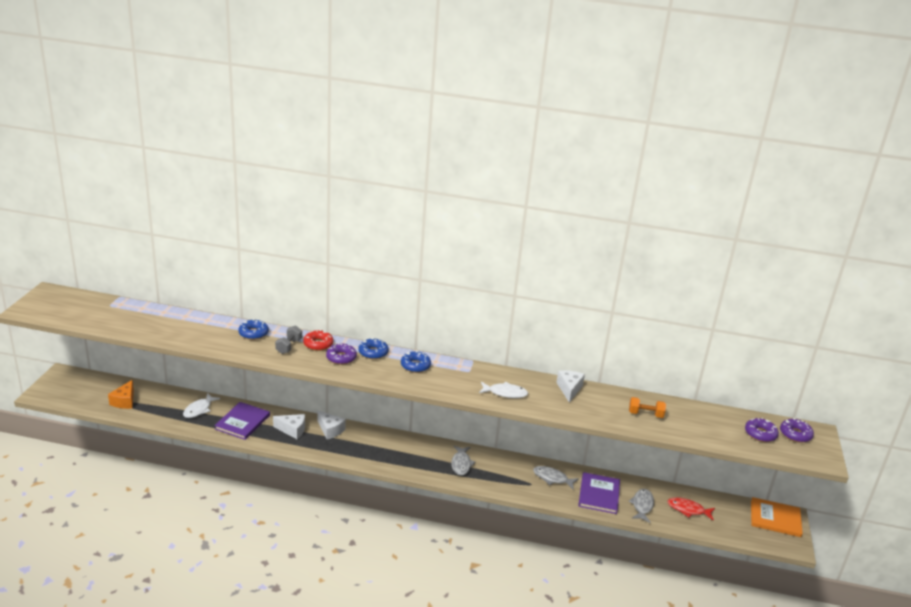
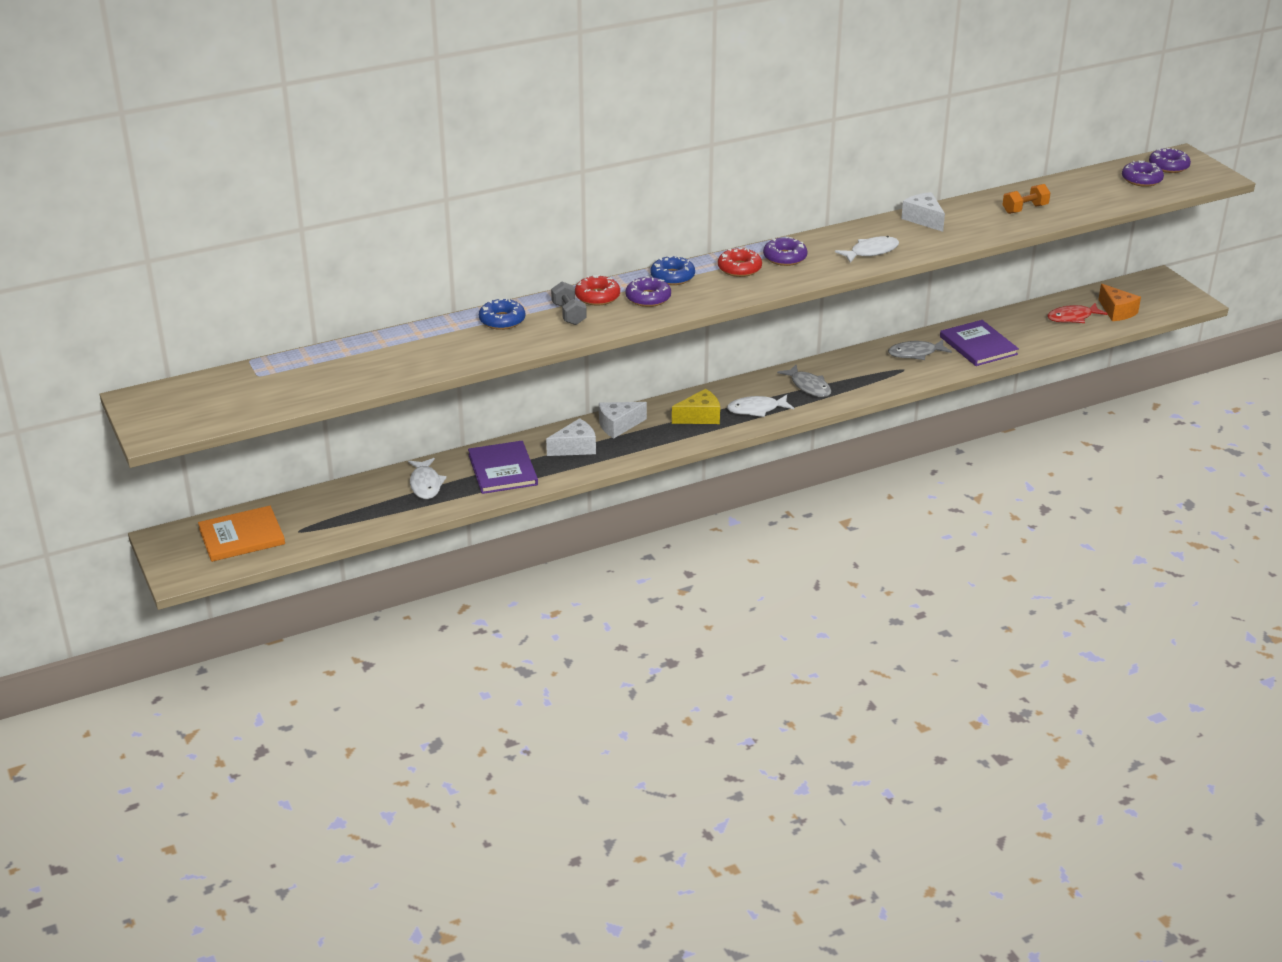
camera: 35 degrees left, 5 degrees up
orange cheese [108,380,134,409] -> orange cheese moved to [1098,284,1141,321]
white cheese [317,410,346,439] -> white cheese turned 150 degrees clockwise [599,402,647,438]
blue donut [401,351,431,373] -> red donut [718,248,762,277]
grey fish [628,489,654,523] -> none
orange book [751,497,803,537] -> orange book moved to [198,506,285,562]
none -> yellow cheese [672,389,720,424]
none -> white fish [727,395,794,417]
none -> purple donut [763,236,808,266]

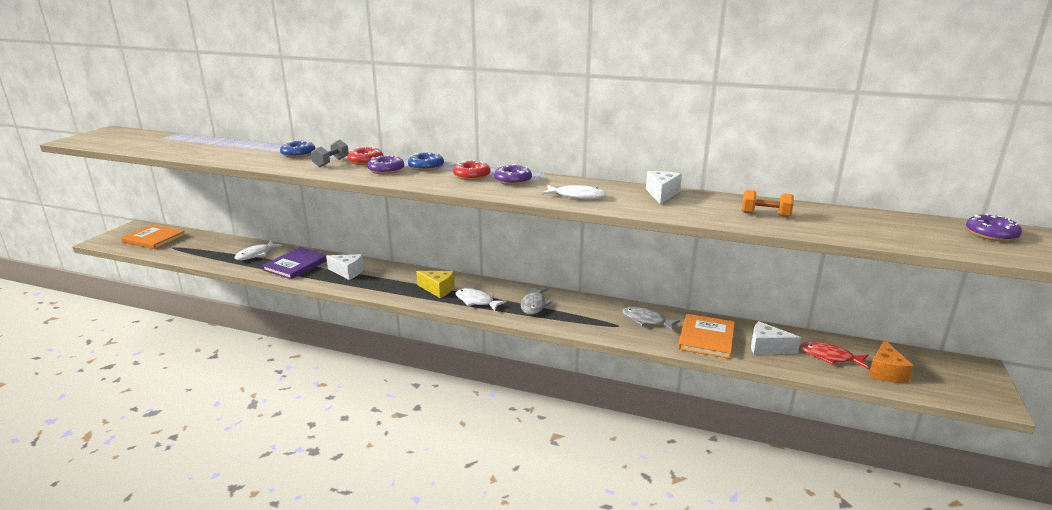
camera: 45 degrees right, 10 degrees down
white cheese [599,402,647,438] -> white cheese moved to [751,321,801,354]
purple book [940,320,1019,366] -> orange book [678,314,735,359]
purple donut [1122,160,1164,187] -> none

